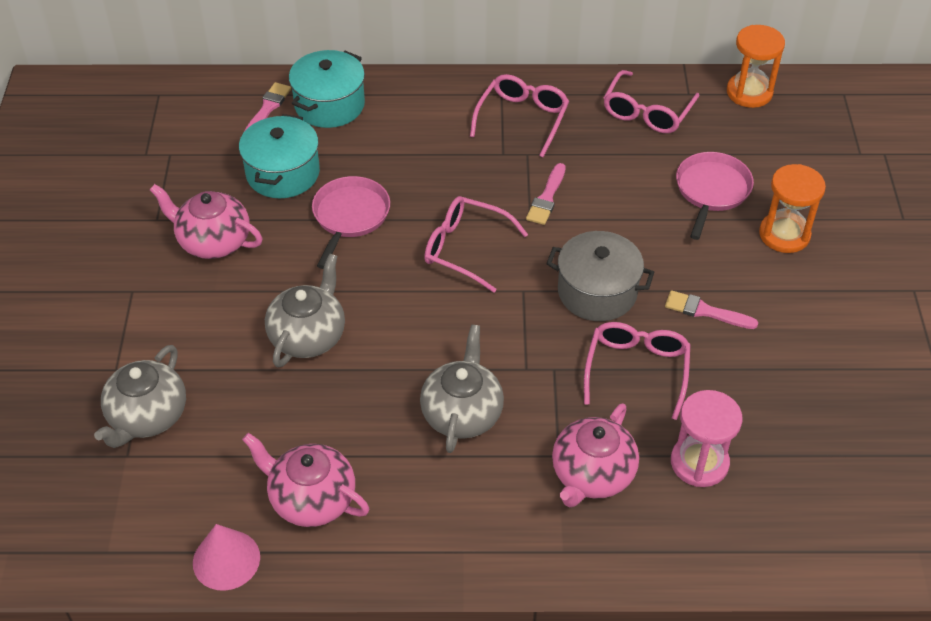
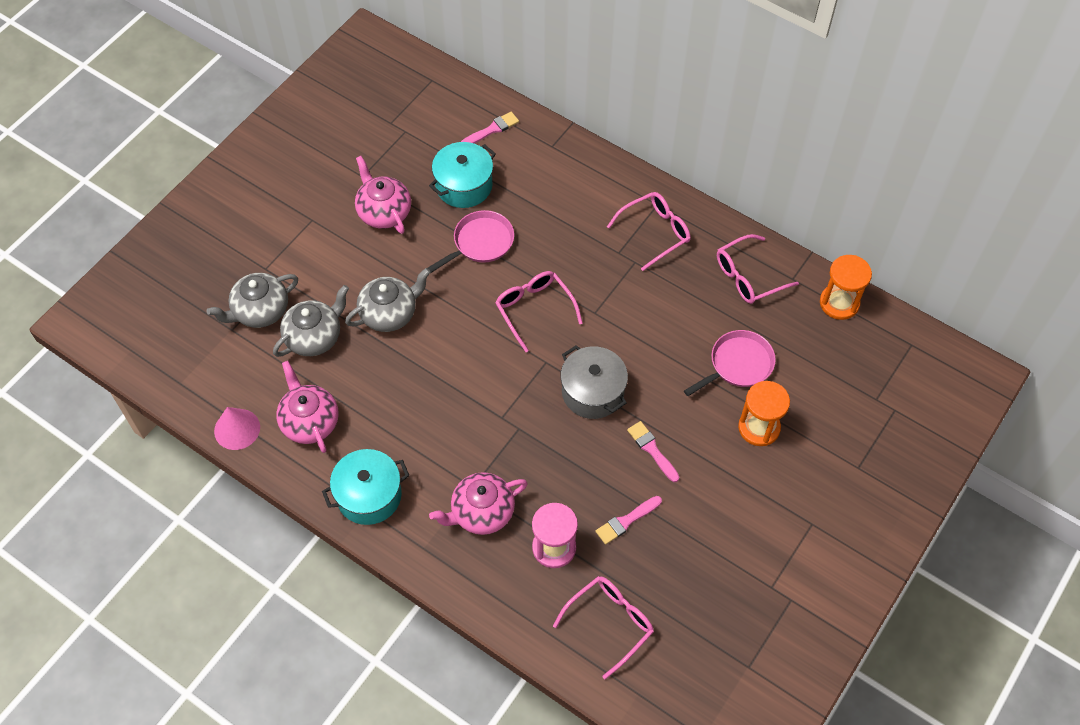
camera: 35 degrees right, 10 degrees up
turquoise pot [289,50,365,128] -> turquoise pot moved to [322,449,410,525]
grey teapot [420,324,504,453] -> grey teapot moved to [273,285,349,357]
pink brush [526,163,566,225] -> pink brush moved to [595,496,662,545]
pink glasses [584,322,690,420] -> pink glasses moved to [553,576,654,679]

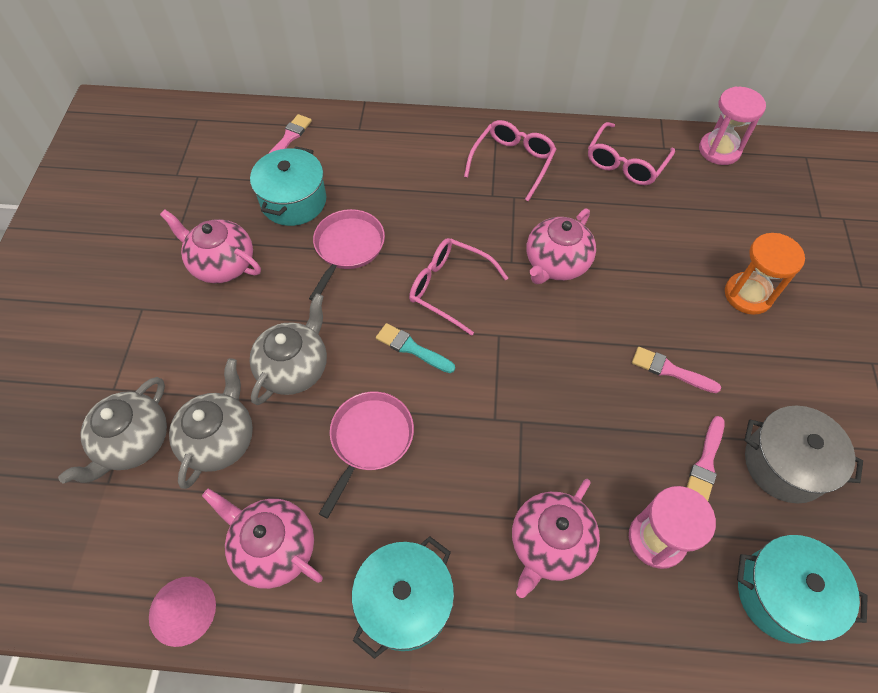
camera: 30 degrees left, 0 degrees up
pink glasses [553,576,654,679] -> turquoise pot [737,535,868,644]
grey pot [560,345,628,419] -> grey pot moved to [744,405,863,503]
pink pan [684,330,776,396] -> pink pan moved to [319,392,414,519]
orange hourglass [820,255,872,320] -> pink hourglass [699,86,766,165]
none -> turquoise brush [376,323,455,373]
none -> pink teapot [527,209,596,284]

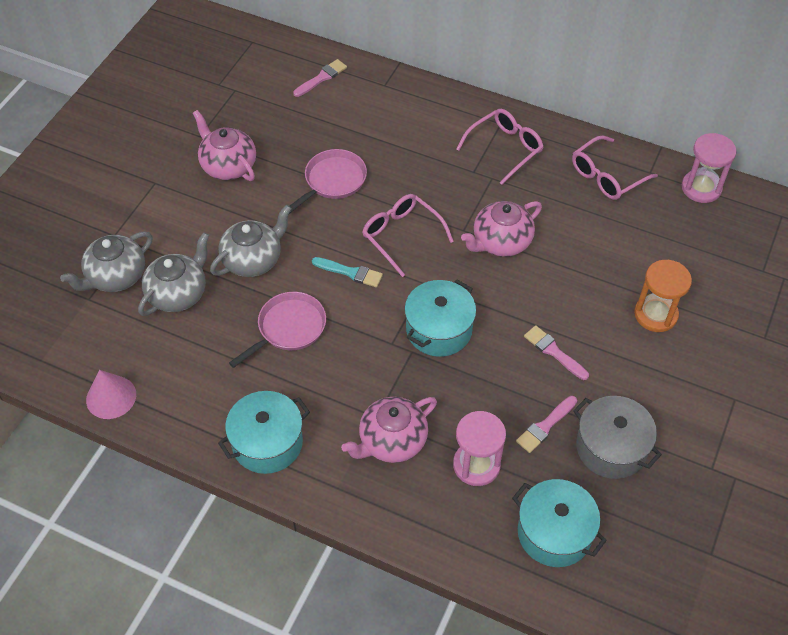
camera: 20 degrees right, 5 degrees down
pink teapot [202,488,323,589] -> none
turquoise pot [250,147,326,226] -> turquoise pot moved to [404,279,476,357]
turquoise brush [376,323,455,373] -> turquoise brush turned 150 degrees clockwise [312,257,383,287]

